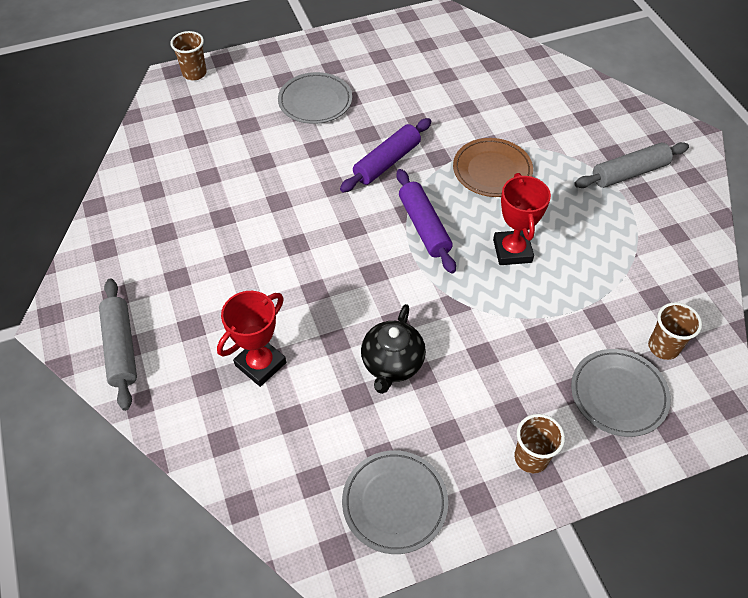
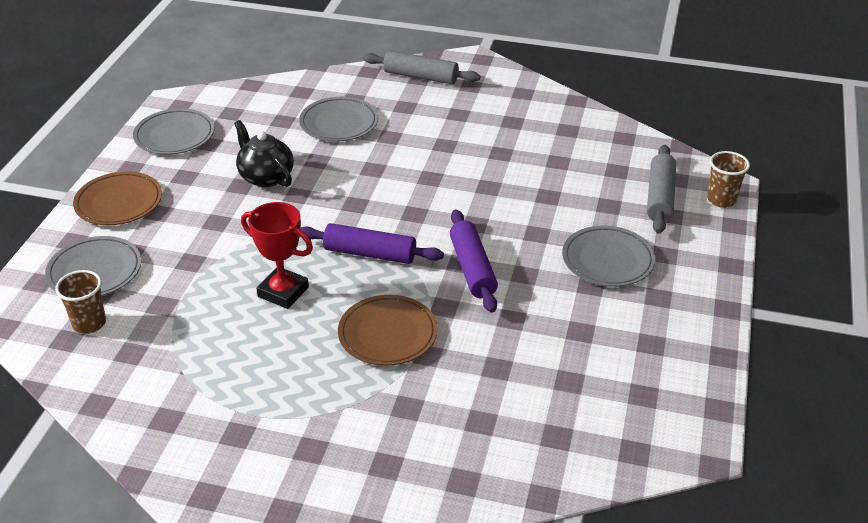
camera: 125 degrees right, 15 degrees down
red trophy [217,291,286,387] -> grey plate [299,97,378,142]
brown cup [514,414,565,473] -> brown plate [73,171,162,225]
grey rolling pin [574,142,689,188] -> grey rolling pin moved to [647,145,676,234]

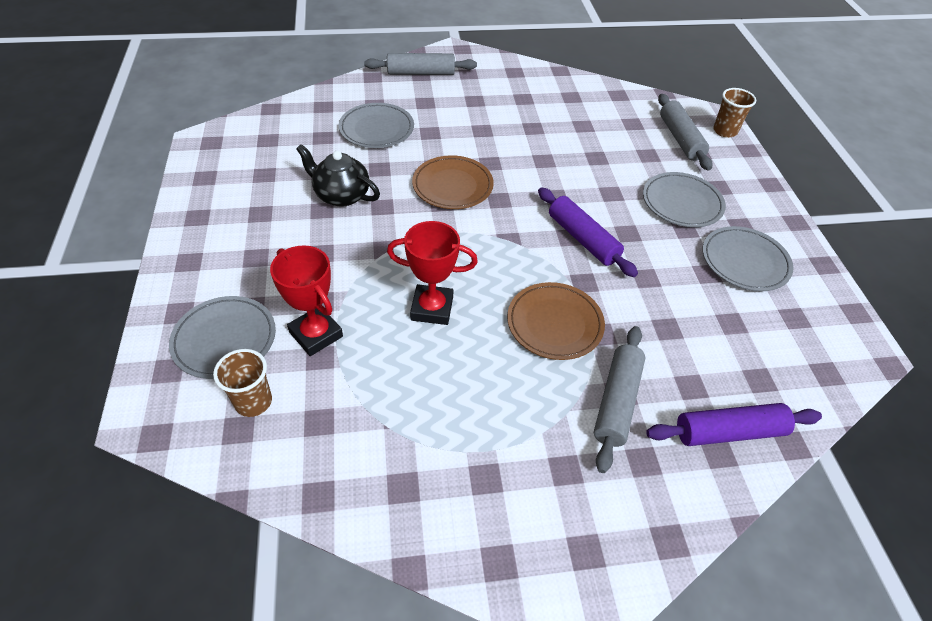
camera: 25 degrees left, 10 degrees up
brown plate [73,171,162,225] -> brown plate moved to [412,155,494,209]
grey plate [133,108,215,155] -> grey plate moved to [702,226,793,291]
purple rolling pin [301,223,444,264] -> purple rolling pin moved to [646,403,822,446]
none -> red trophy [270,245,343,356]
none -> grey rolling pin [594,326,646,473]

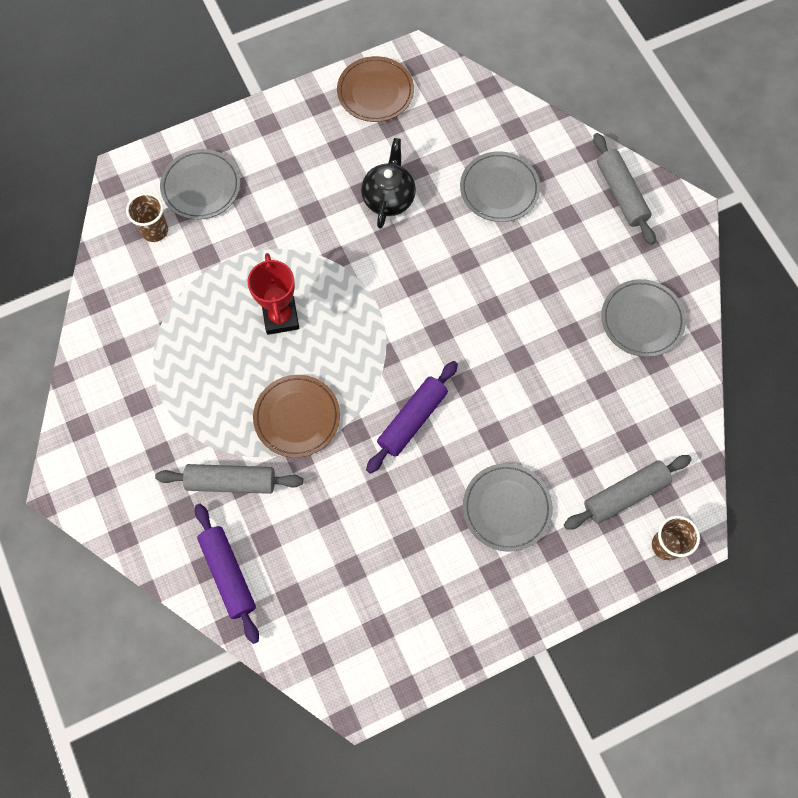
camera: 75 degrees right, 20 degrees up
red trophy [270,245,343,356] -> none
brown plate [412,155,494,209] -> brown plate moved to [337,56,414,122]
grey plate [702,226,793,291] -> grey plate moved to [601,279,686,357]

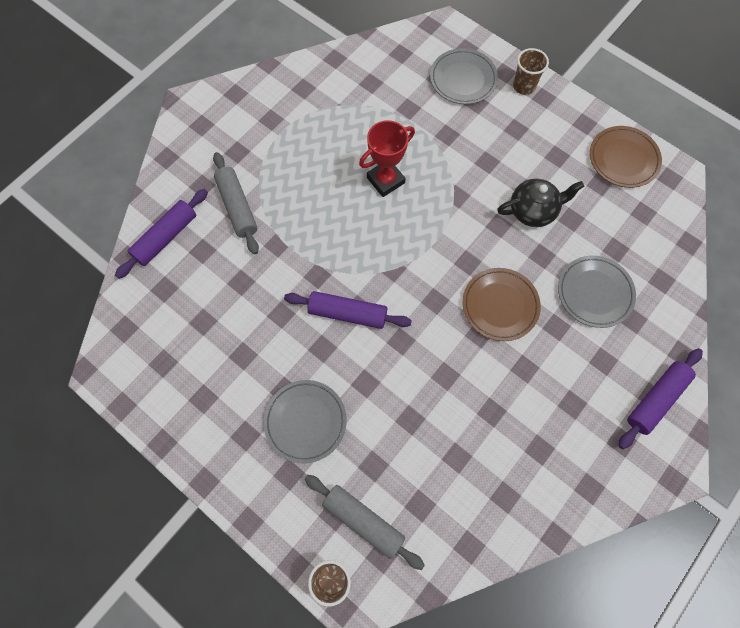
camera: 65 degrees right, 0 degrees up
brown cup [126,193,168,242] -> brown cup moved to [513,48,549,95]
brown plate [253,375,340,458] -> brown plate moved to [463,268,541,341]
grey rolling pin [593,133,656,245] -> purple rolling pin [618,348,703,449]
grey plate [601,279,686,357] -> none

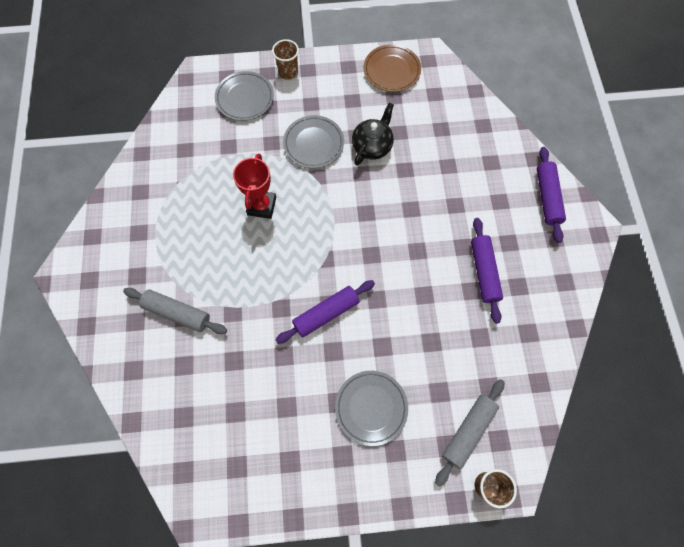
camera: 45 degrees left, 0 degrees up
purple rolling pin [115,189,208,279] -> purple rolling pin moved to [471,218,503,324]
grey rolling pin [305,475,425,570] -> grey rolling pin turned 45 degrees counterclockwise [435,379,505,487]
brown plate [463,268,541,341] -> none
grey plate [558,256,636,328] -> grey plate moved to [283,115,344,168]

